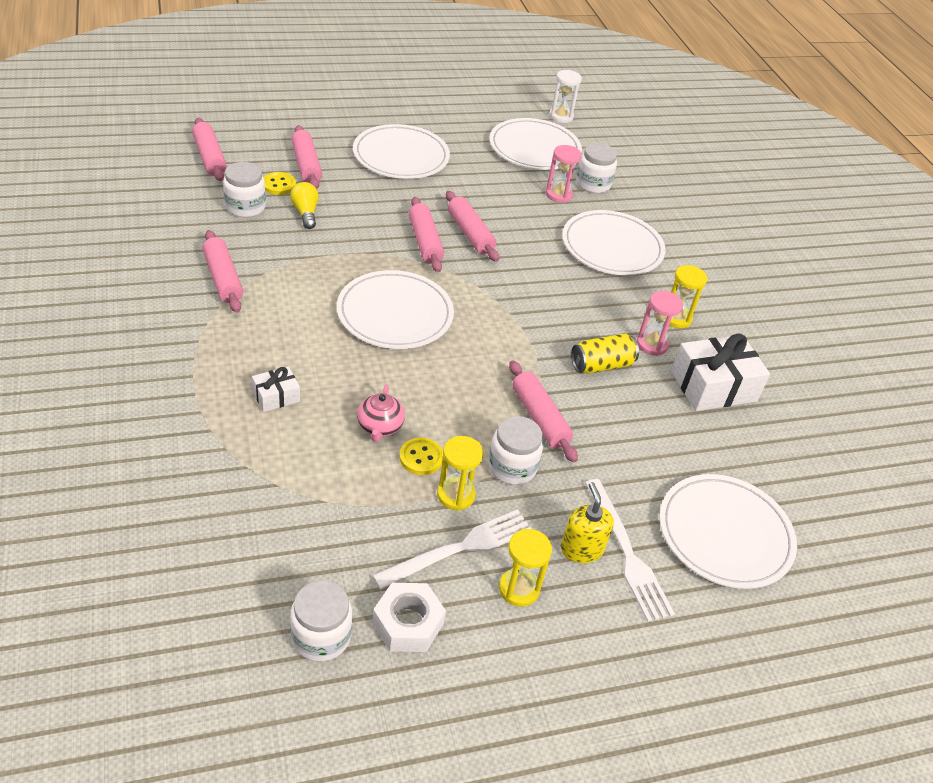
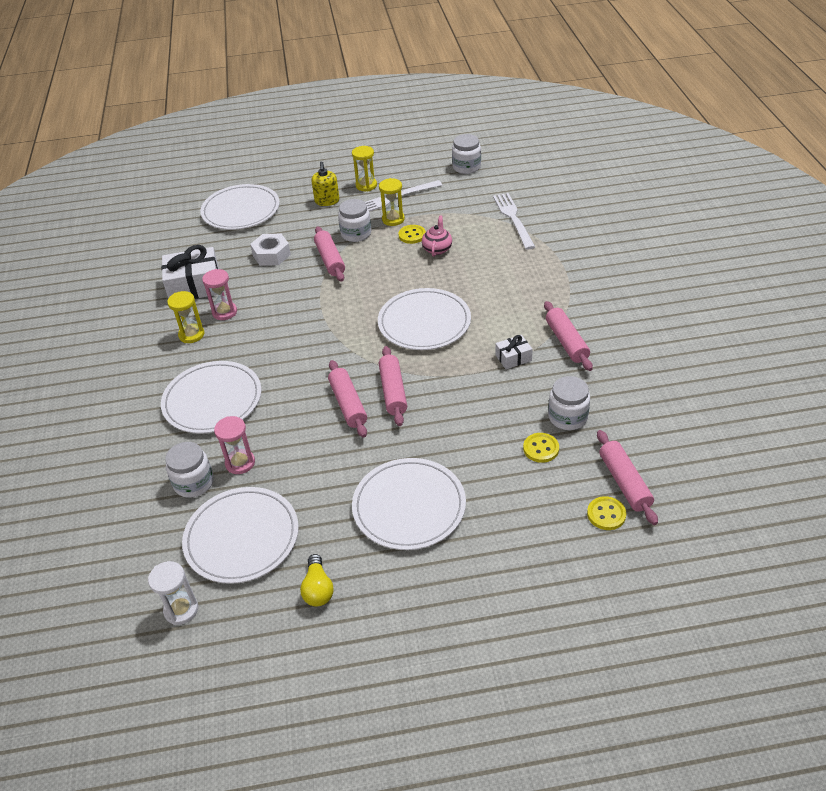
camera: 165 degrees left, 0 degrees up
white gift [252,366,300,412] -> white gift moved to [495,335,533,369]
yellow light bulb [290,182,319,229] -> yellow light bulb moved to [300,554,333,607]
pink rolling pin [291,125,322,189] -> none
white nut [372,583,446,652] -> white nut moved to [250,234,291,266]
yellow can [571,333,639,374] -> none
white fork [585,479,675,622] -> white fork moved to [493,193,535,250]
none -> yellow button [587,496,626,530]

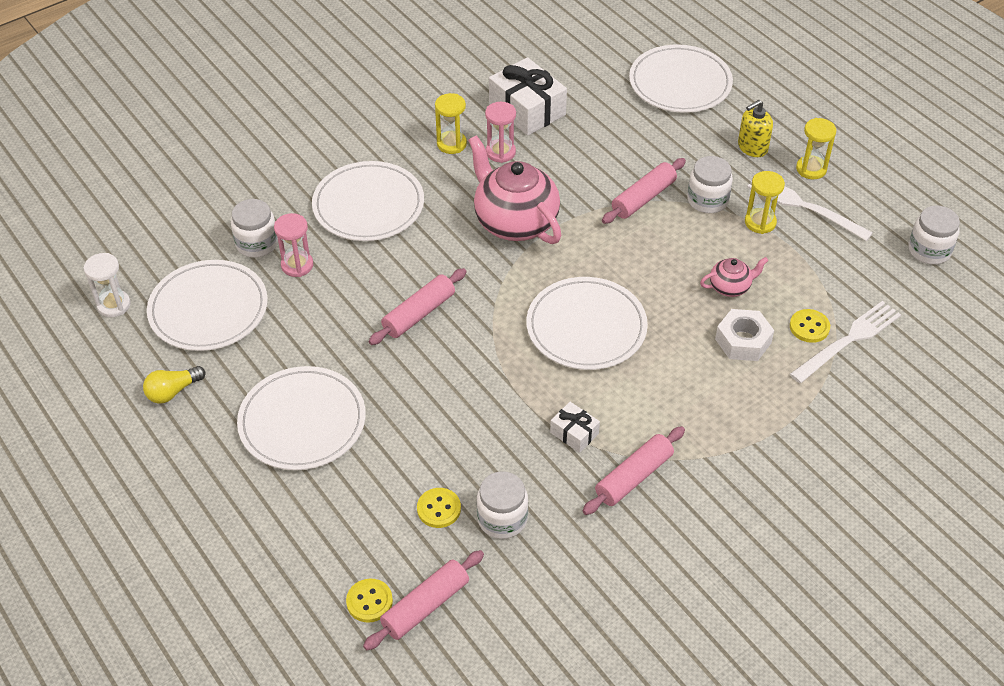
camera: 60 degrees right, 5 degrees up
white nut [250,234,291,266] -> white nut moved to [715,309,774,361]
pink rolling pin [379,346,407,426] -> none
yellow button [398,225,426,244] -> yellow button moved to [790,309,830,343]
none -> pink teapot [468,135,562,244]

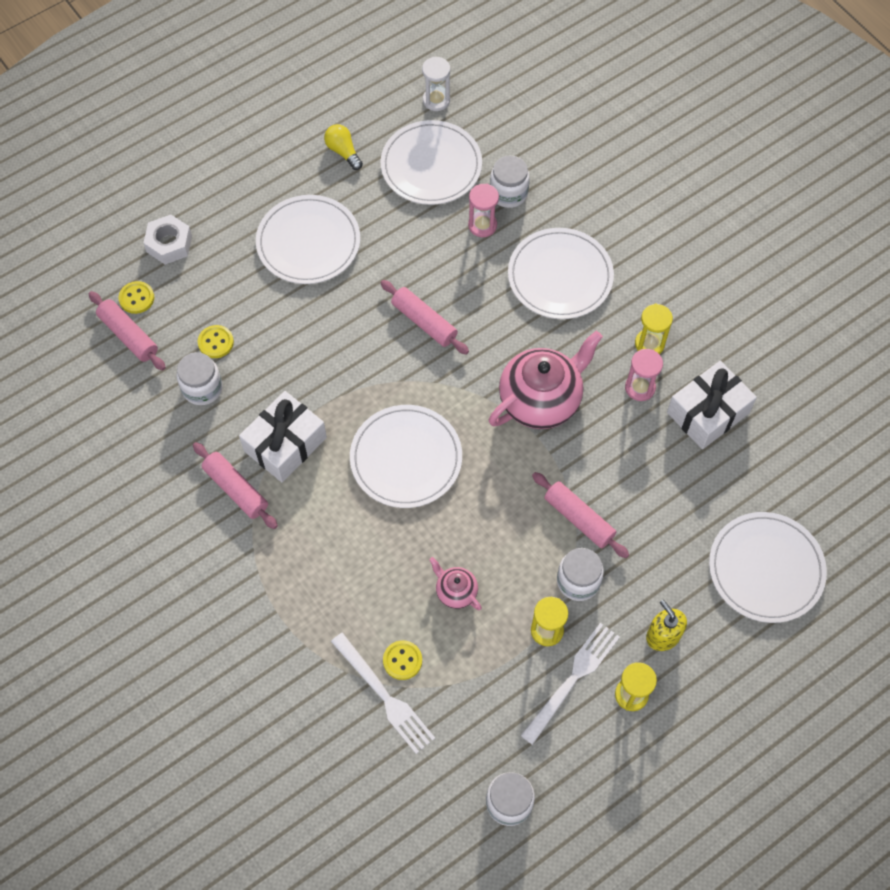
camera: 90 degrees right, 15 degrees up
white gift [550,402,600,453] -> white gift [239,391,327,482], size x1.97
pink teapot [700,257,768,297] -> pink teapot turned 150 degrees clockwise [429,557,482,610]
white nut [715,309,774,361] -> white nut moved to [143,214,192,265]

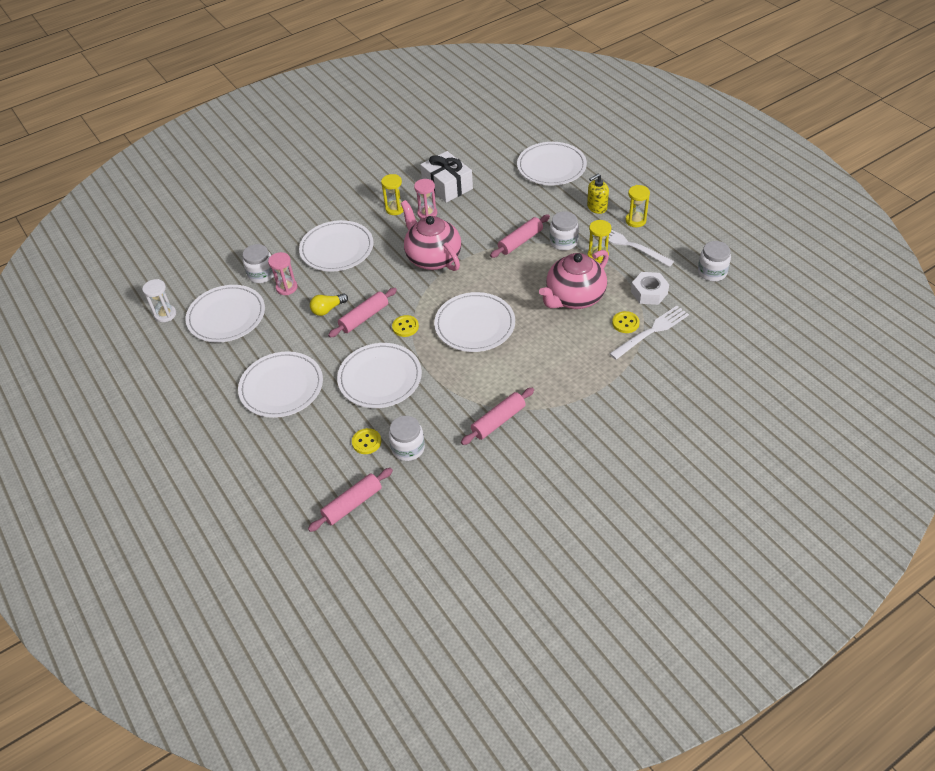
camera: 85 degrees left, 15 degrees down
yellow button [119,281,154,314] -> yellow button moved to [392,315,419,337]
white nut [143,214,192,265] -> white nut moved to [631,272,669,305]
white gift [239,391,327,482] -> none
yellow light bulb [324,124,363,170] -> yellow light bulb moved to [310,294,348,316]
pink teapot [429,557,482,610] -> pink teapot [539,250,609,309], size x2.10
none -> white plate [337,343,422,408]

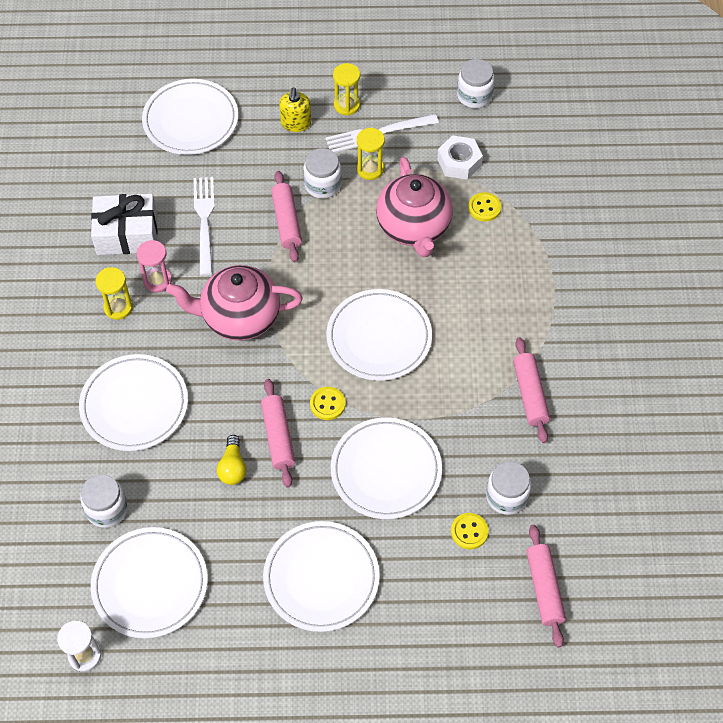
camera: 60 degrees left, 10 degrees up
pink hourglass [268,252,297,295] -> none
white fork [609,306,689,360] -> white fork moved to [193,177,215,276]

